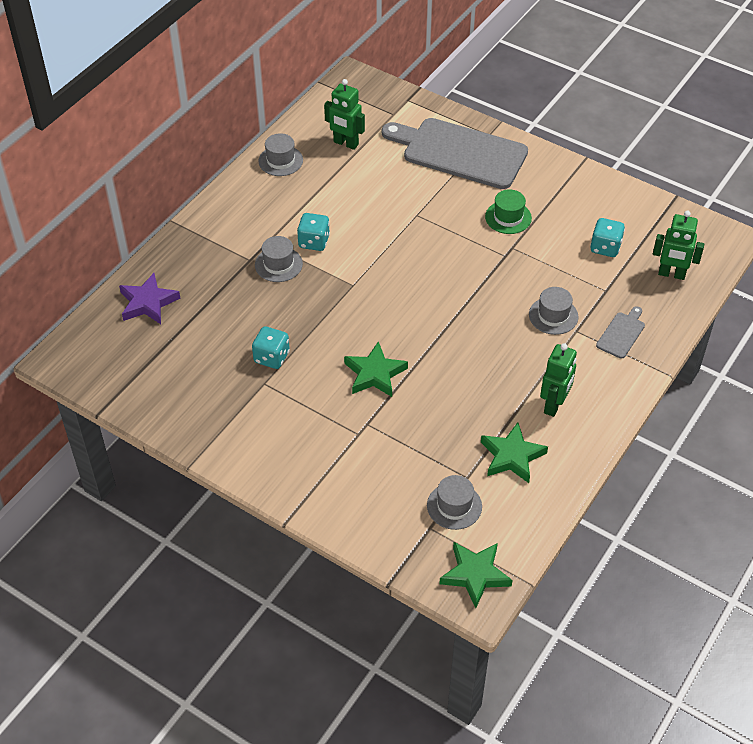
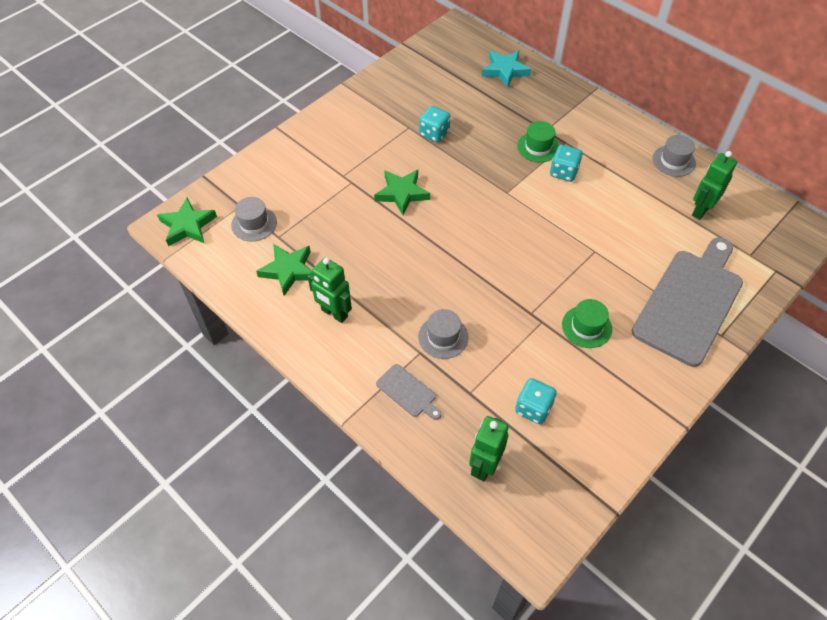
camera: 100 degrees right, 5 degrees up
purple star [119,273,180,324] -> turquoise star [482,50,531,88]
grey hat [255,236,303,282] -> green hat [517,121,559,162]

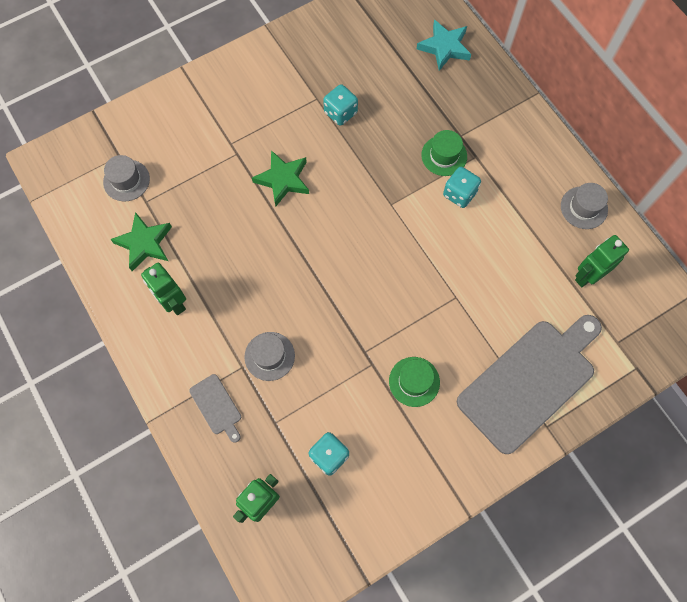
camera: 15 degrees right, 15 degrees up
green star [157,198,217,246] -> none

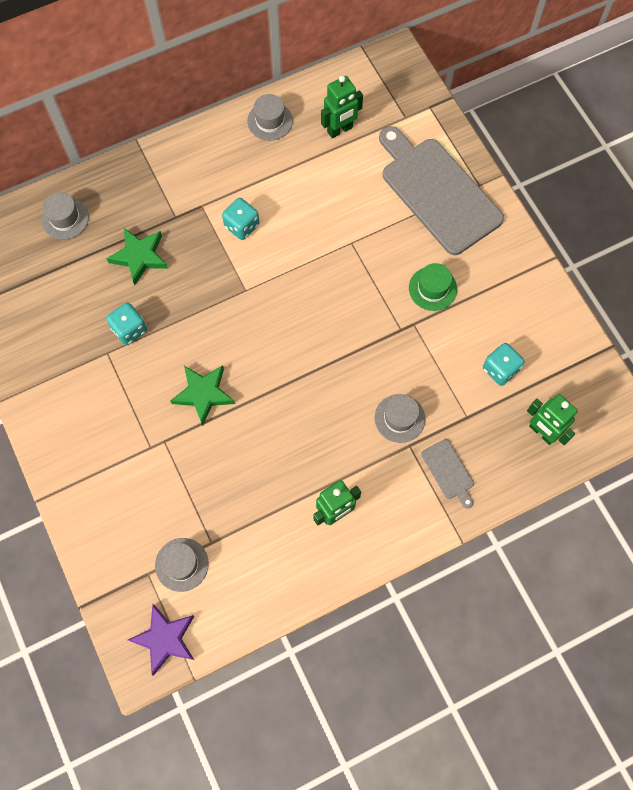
camera: 85 degrees left, 0 degrees up
green star [110,212,172,271] -> green star moved to [106,228,168,285]
grey cutting board [189,374,241,443] -> grey cutting board turned 90 degrees clockwise [421,439,474,508]
turquoise star [417,20,471,71] -> grey hat [41,192,89,240]
green hat [421,130,467,176] -> none
green robot [575,235,629,287] -> green robot turned 90 degrees counterclockwise [321,76,363,138]
none -> purple star [128,604,194,676]

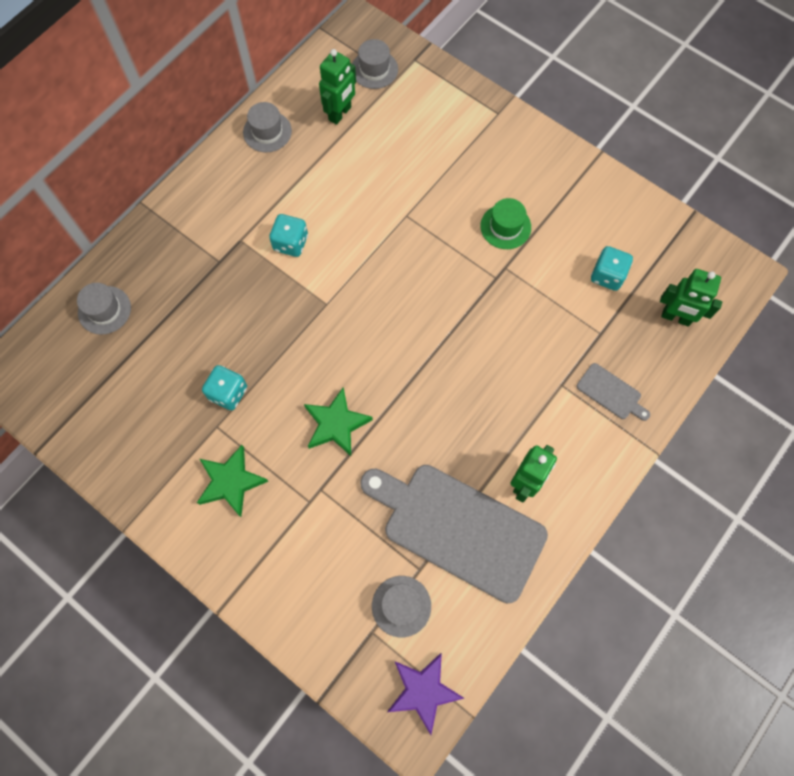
camera: 25 degrees left, 0 degrees up
green star [106,228,168,285] -> green star moved to [197,445,269,517]
grey hat [375,394,426,443] -> grey hat moved to [352,39,398,89]
grey cutting board [379,126,504,255] -> grey cutting board moved to [360,465,548,603]

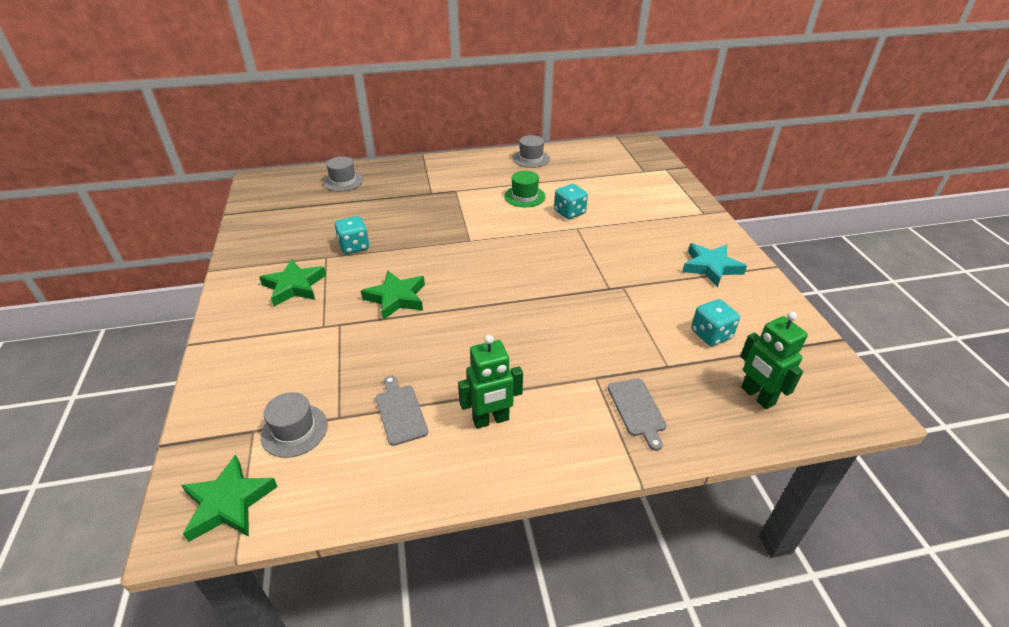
camera: 40 degrees right, 30 degrees down
turquoise dice [269,214,308,257] -> turquoise dice moved to [554,184,588,219]
green robot [319,49,356,125] -> none
grey hat [352,39,398,89] -> none
grey cutting board [360,465,548,603] -> grey cutting board [376,375,428,446], size x0.42
purple star [387,653,464,735] -> green star [181,455,278,542]
green hat [481,198,531,249] -> green hat moved to [504,171,546,207]
none -> turquoise star [682,243,747,287]

